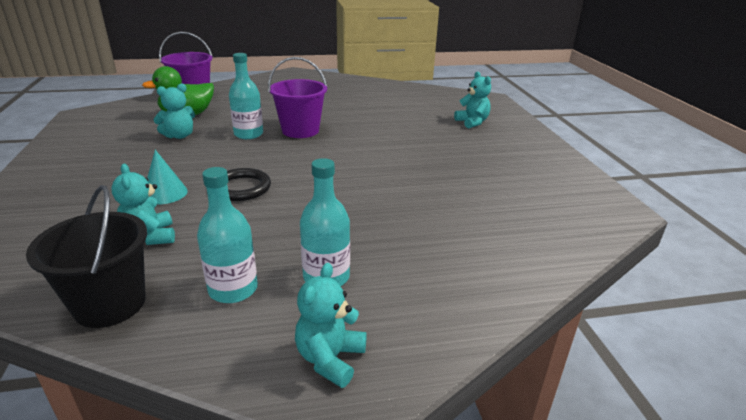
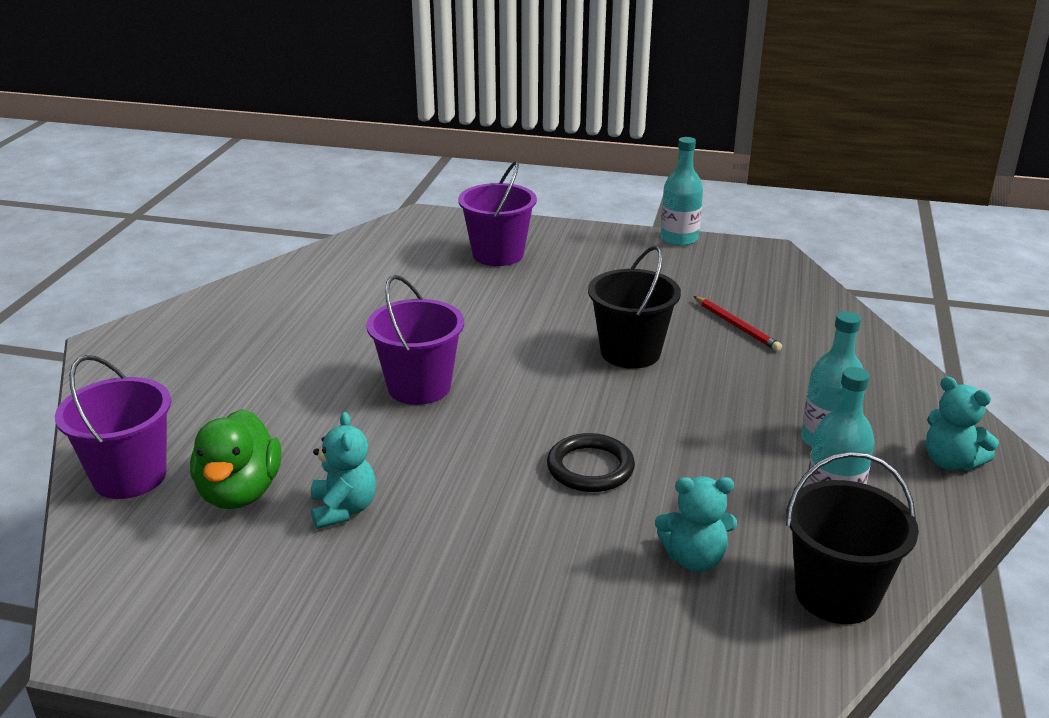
camera: 65 degrees left, 0 degrees up
turquoise cone [147,150,188,205] -> none
turquoise bottle [229,53,263,139] -> turquoise bottle moved to [660,137,703,246]
turquoise teddy bear [454,72,491,128] -> purple bucket [458,161,537,266]
none -> black bucket [588,246,681,369]
none -> red pencil [694,296,782,351]

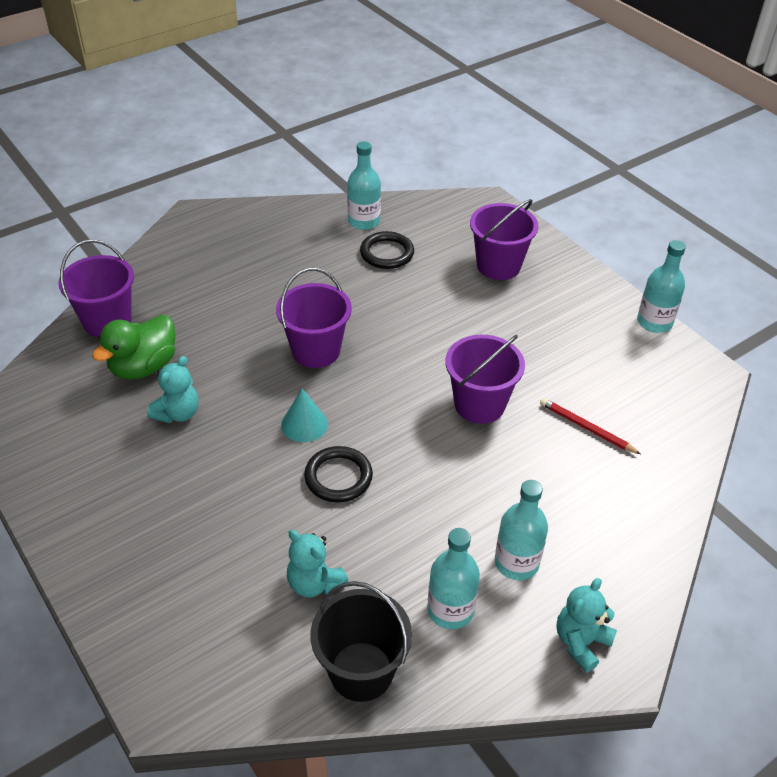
camera: 40 degrees right, 15 degrees up
black bucket [588,246,681,369] -> purple bucket [445,335,525,424]
red pencil [694,296,782,351] -> red pencil turned 120 degrees clockwise [540,398,641,454]
turquoise teddy bear [926,376,999,470] -> turquoise teddy bear turned 45 degrees clockwise [557,578,617,673]
none -> turquoise cone [281,389,328,442]
none -> turquoise bottle [347,141,381,230]
none -> black ring [360,231,414,269]

